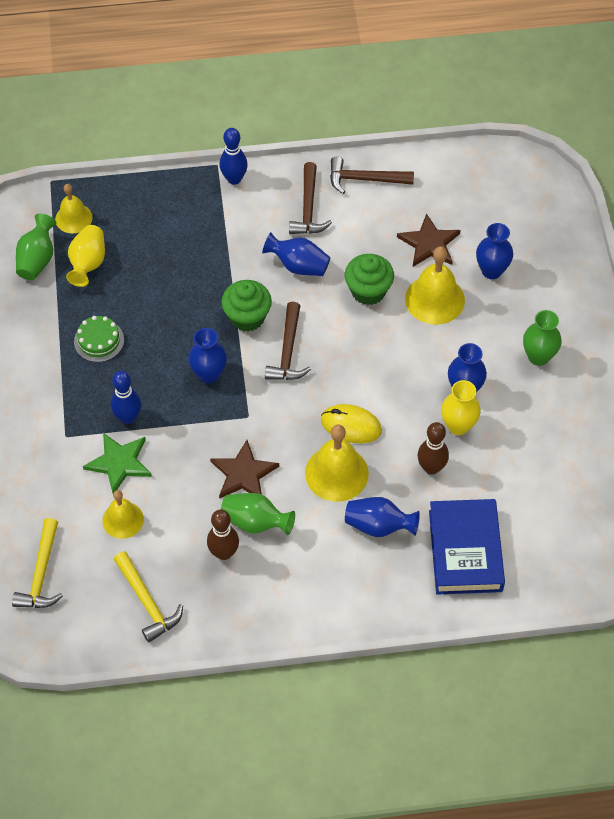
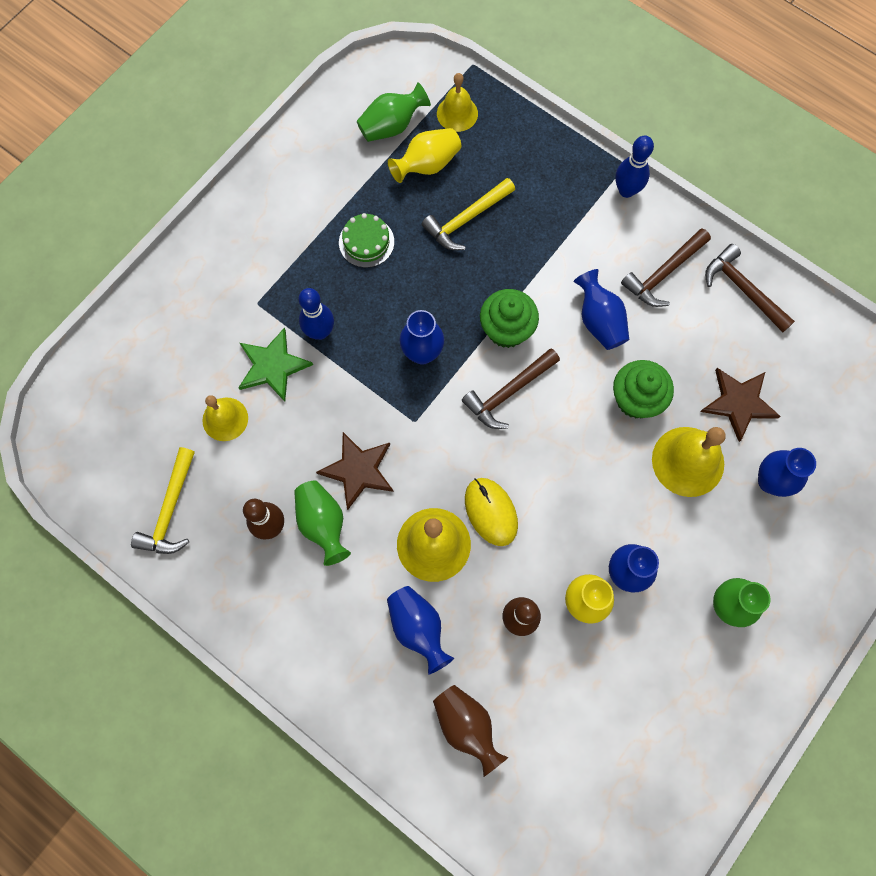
camera: 45 degrees right, 15 degrees up
yellow hammer [12,518,63,608] -> yellow hammer moved to [422,178,515,250]
blue book [429,499,505,595] -> brown vase [433,685,508,777]

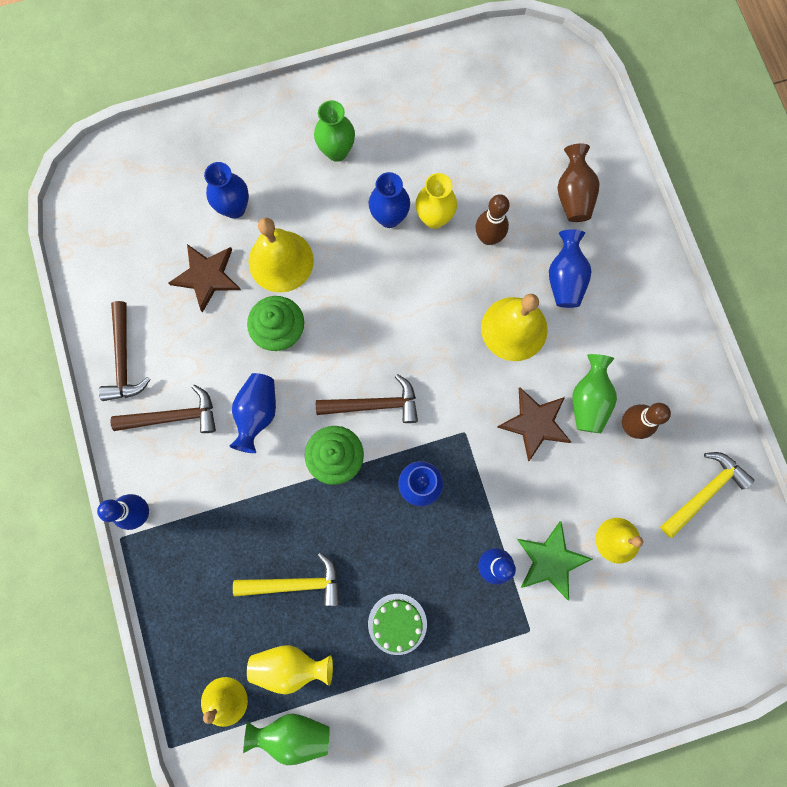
camera: 145 degrees left, 5 degrees up
yellow mouse [465,478,518,546] -> none

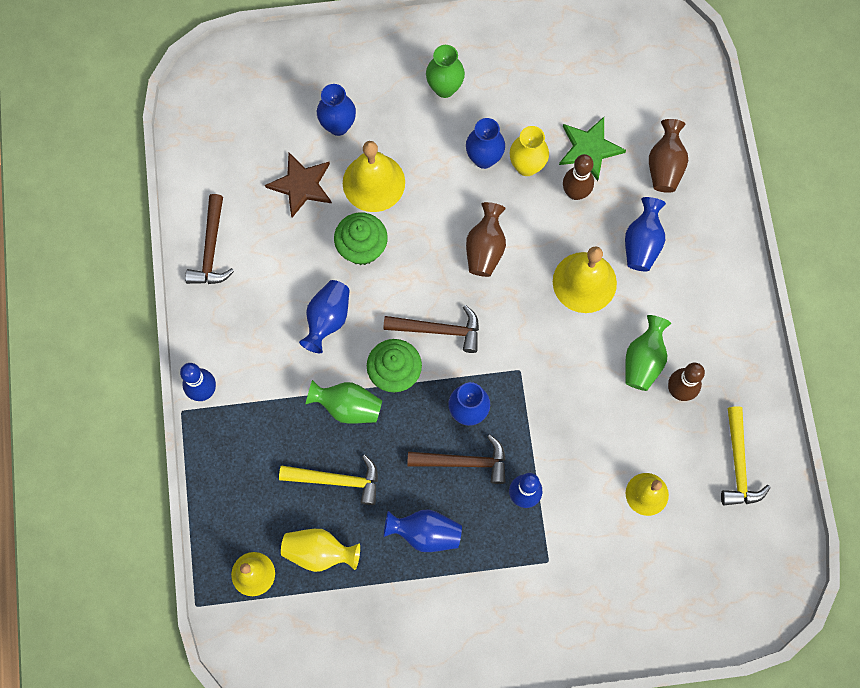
camera: 10 degrees right, 5 degrees down
brown hammer [110,385,216,433] -> brown hammer moved to [407,435,506,484]
green vase [243,713,330,765] -> green vase moved to [305,380,382,424]
green cake [368,594,427,655] -> blue vase [384,509,462,552]
brown star [497,387,571,462] -> none
green star [517,521,592,600] -> green star moved to [559,117,626,181]
yellow hammer [660,452,754,538] -> yellow hammer turned 120 degrees clockwise [721,406,771,505]
none -> brown vase [466,202,506,277]

